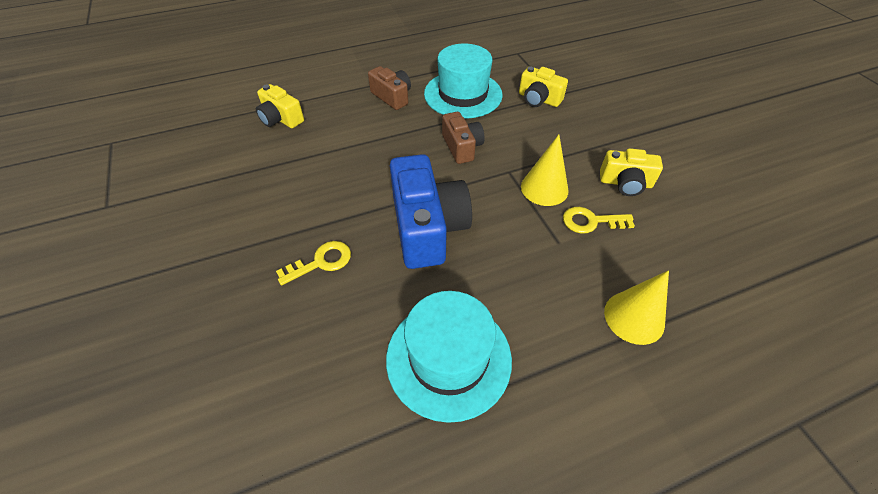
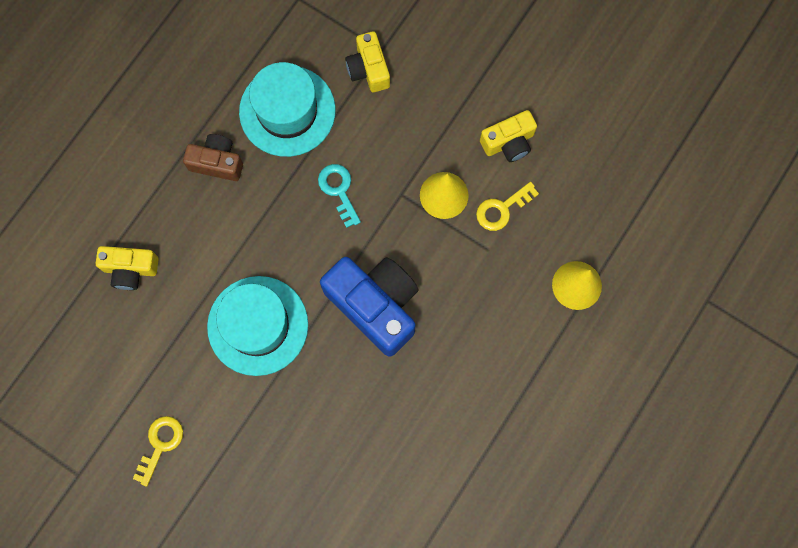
camera: 35 degrees left, 25 degrees up
yellow key [276,241,351,285] -> yellow key moved to [133,416,183,487]
turquoise hat [386,291,512,423] -> turquoise hat moved to [207,276,308,376]
brown camera [442,112,484,164] -> turquoise key [318,164,361,228]
yellow camera [519,66,568,107] -> yellow camera turned 75 degrees clockwise [345,31,390,92]

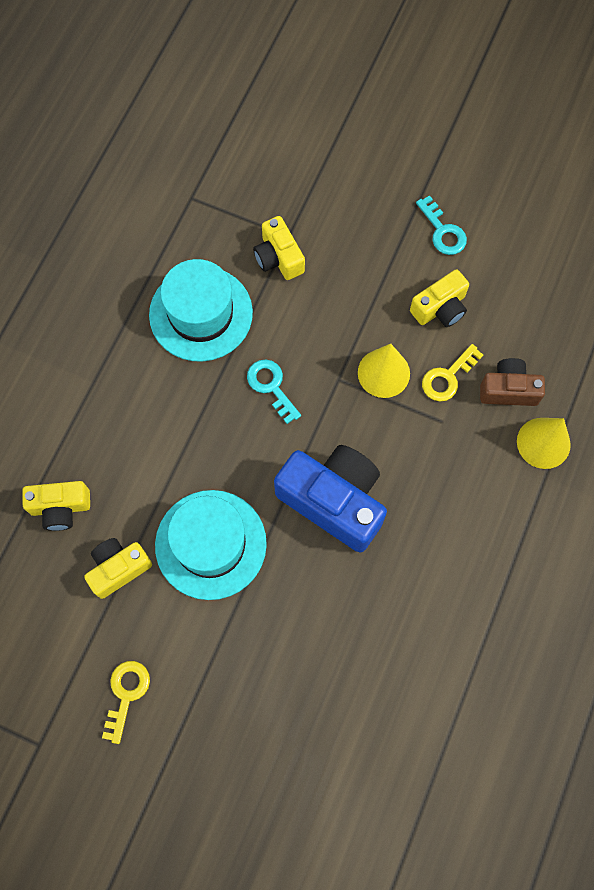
camera: 10 degrees left, 5 degrees down
brown camera [183,134,243,181] -> brown camera moved to [480,358,545,406]
none -> yellow camera [84,538,152,599]
none -> turquoise key [416,195,467,255]

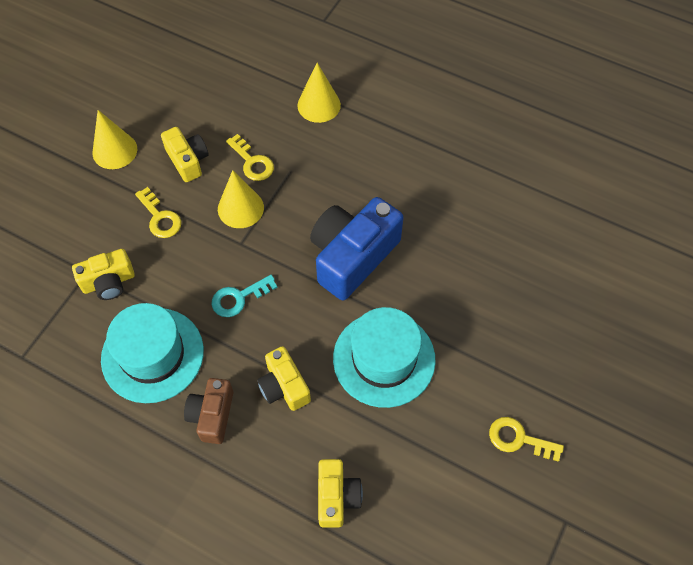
camera: 85 degrees left, 10 degrees down
yellow camera [84,538,152,599] -> yellow camera moved to [257,346,311,411]
turquoise key [416,195,467,255] -> yellow cone [93,110,137,169]
brown camera [480,358,545,406] -> brown camera moved to [184,378,233,444]
none -> yellow key [135,187,181,238]

